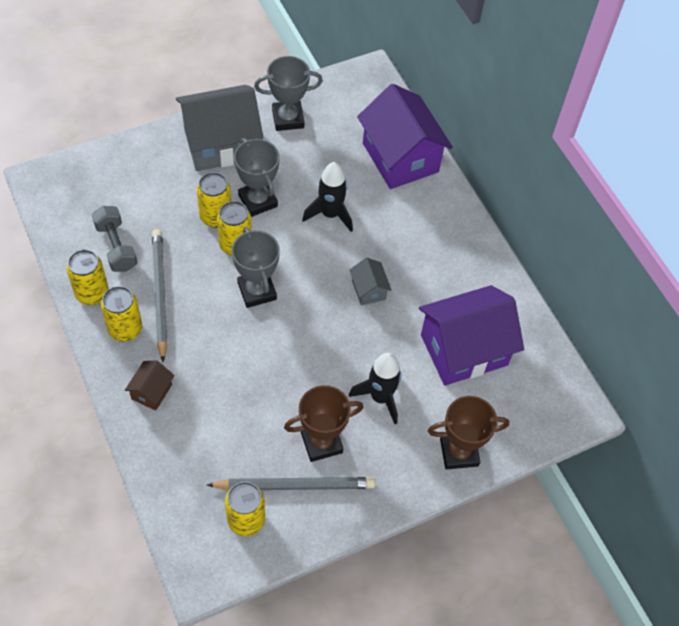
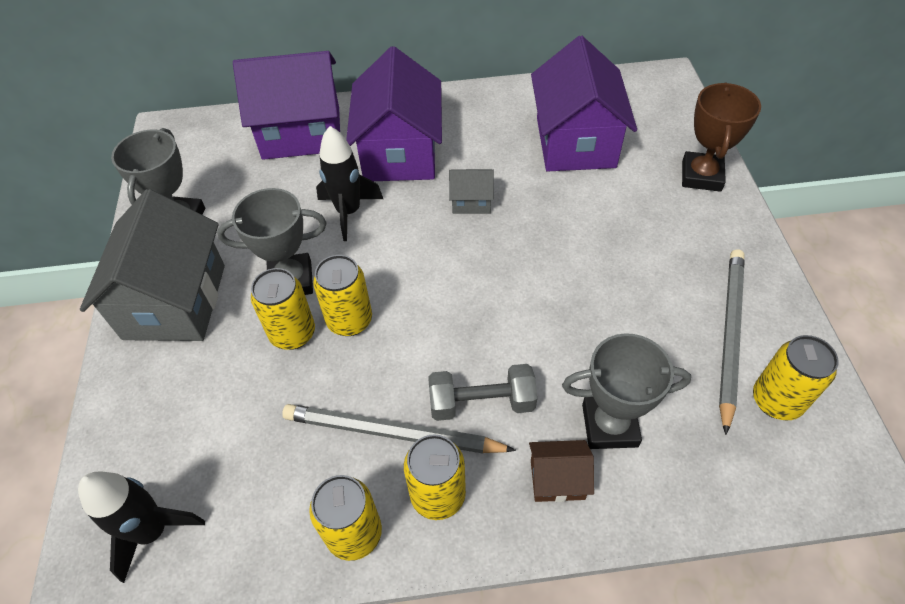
camera: 65 degrees left, 5 degrees down
grey dumbbell [92,206,137,272] -> grey dumbbell moved to [428,364,537,421]
brown house [125,360,175,411] -> brown house turned 45 degrees counterclockwise [529,440,594,502]
grey trophy [232,227,280,308] -> grey trophy moved to [562,333,691,449]
brown trophy [284,385,363,462] -> none
black rocket [349,353,401,424] -> black rocket moved to [78,471,205,583]
none -> purple house [346,46,442,181]

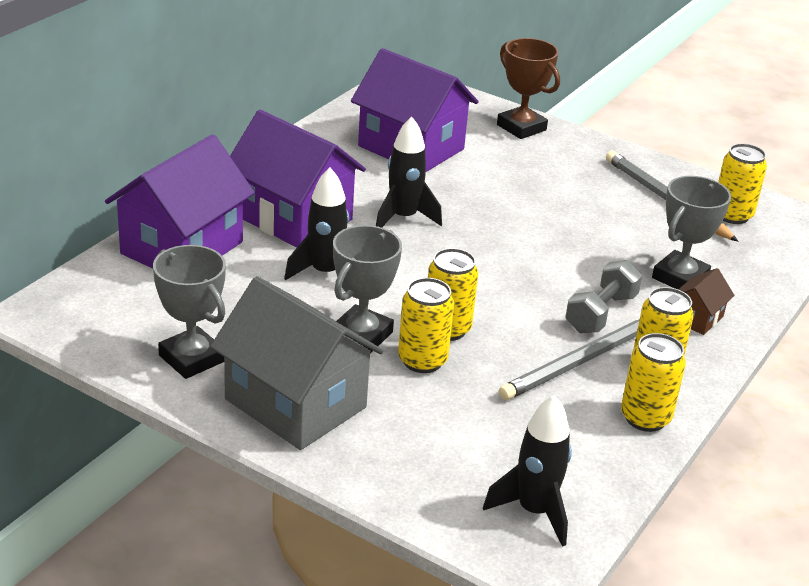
camera: 55 degrees left, 20 degrees down
grey house [449,169,494,214] -> black rocket [376,117,442,228]

